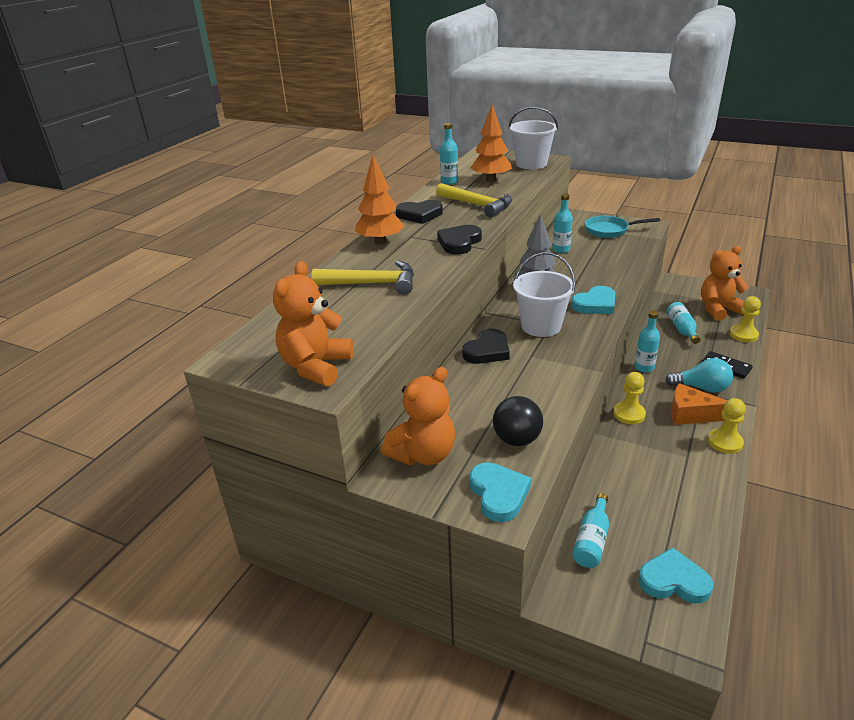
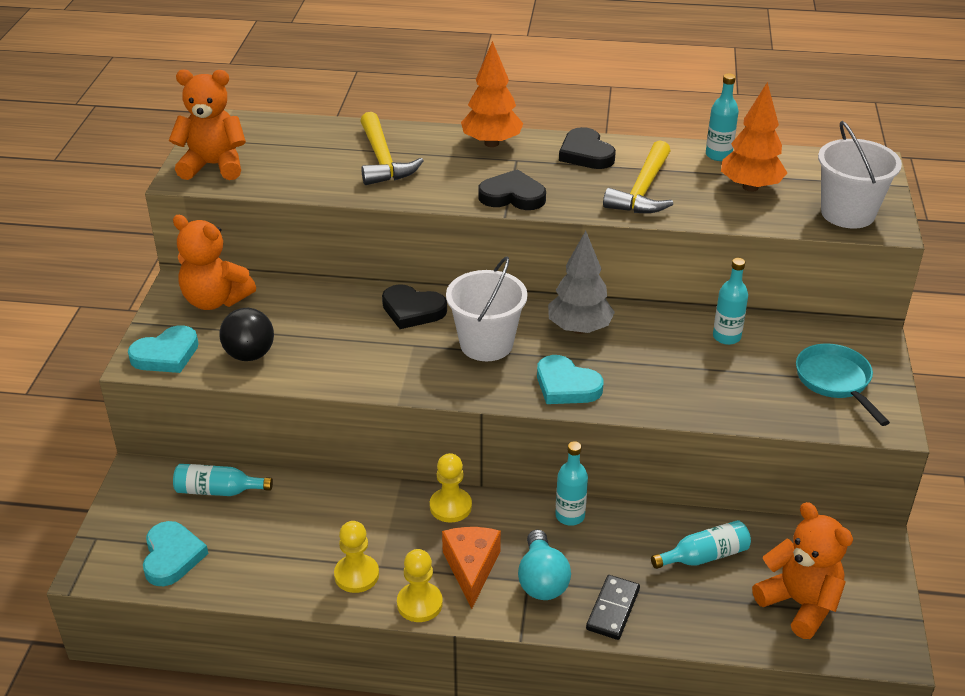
camera: 70 degrees right, 5 degrees up
yellow pawn [730,296,761,342] -> yellow pawn moved to [334,521,379,593]

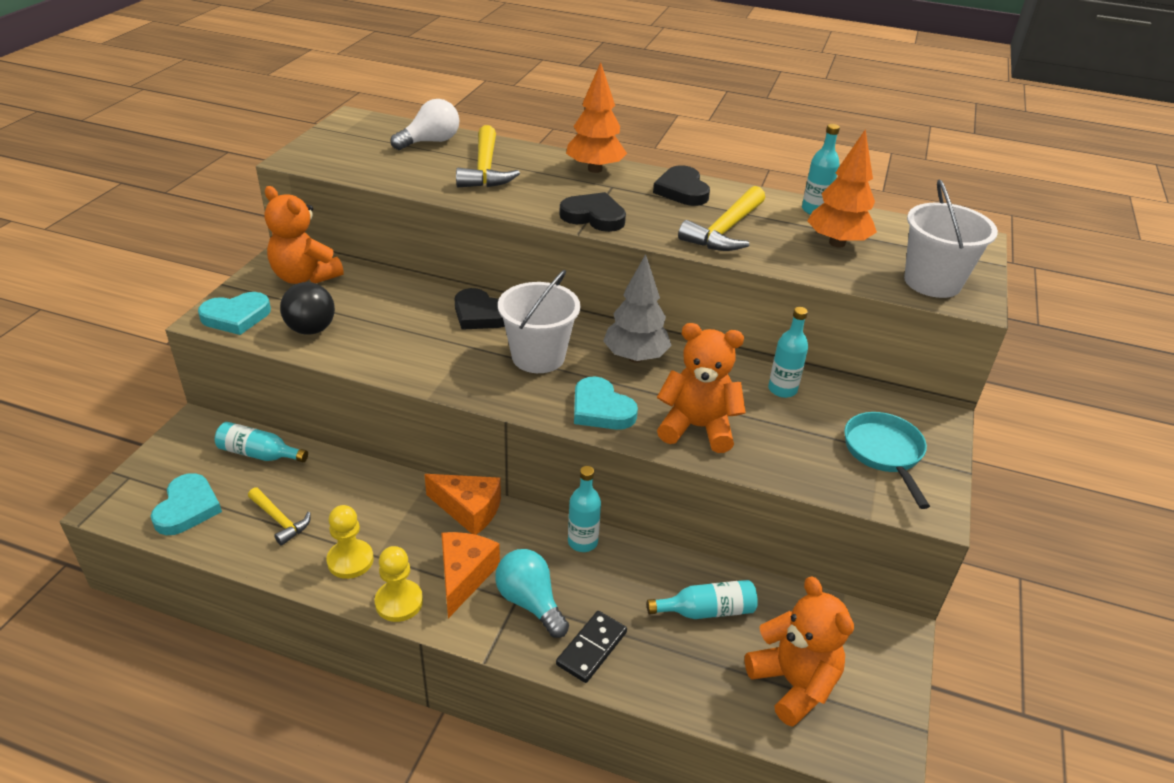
camera: 10 degrees right, 0 degrees up
orange teddy bear [169,70,246,180] -> orange teddy bear moved to [657,323,746,453]
yellow pawn [430,453,472,523] -> orange cheese [424,474,501,535]
turquoise light bulb [518,529,571,600] -> turquoise light bulb turned 135 degrees clockwise [495,549,569,638]
none -> yellow hammer [248,488,311,546]
none -> white light bulb [390,99,459,150]

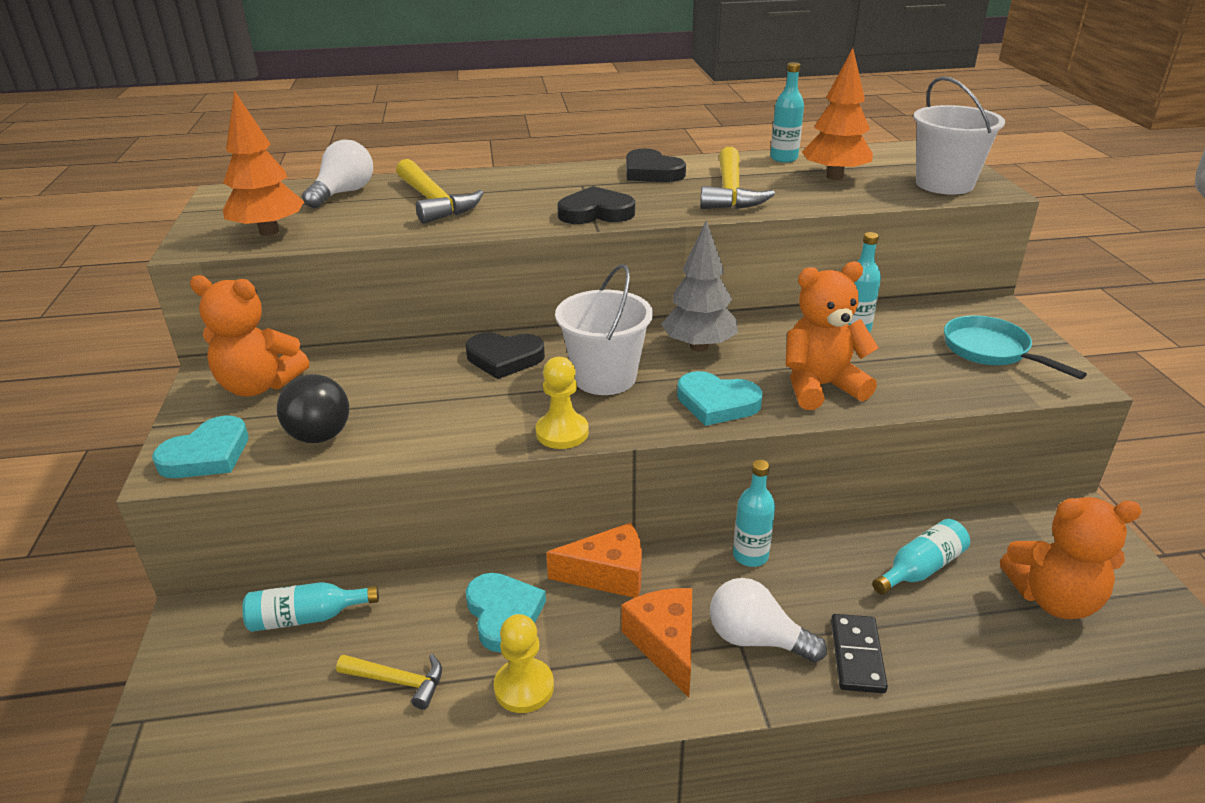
camera: 25 degrees left, 5 degrees down
turquoise heart [151,473,222,535] -> turquoise heart moved to [466,573,546,652]
yellow pawn [375,546,423,622] -> yellow pawn moved to [536,357,589,449]
turquoise light bulb [495,549,569,638] -> white light bulb [710,578,827,663]
orange tree [566,63,627,173] -> orange tree moved to [223,91,304,236]
orange teddy bear [745,577,854,727] -> orange teddy bear turned 150 degrees clockwise [1000,497,1142,619]

